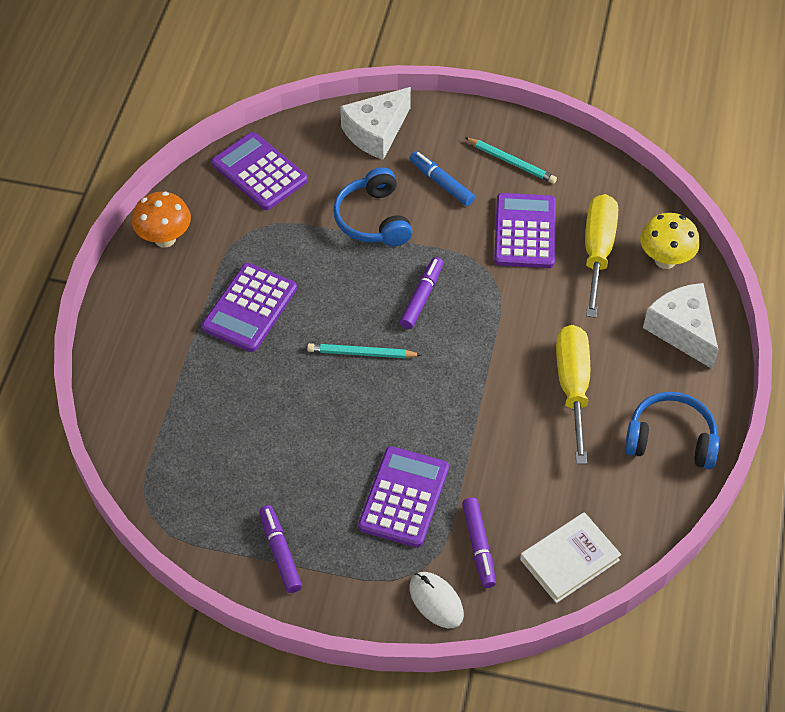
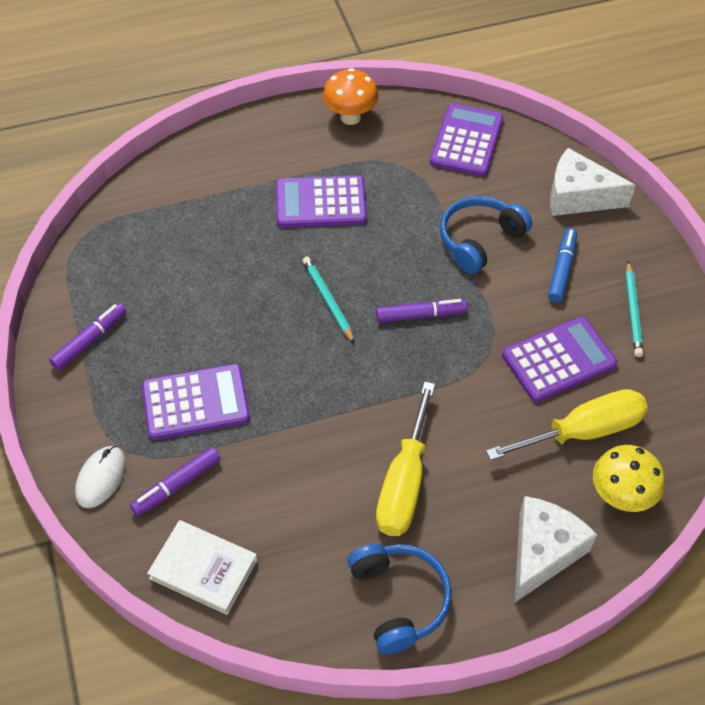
camera: 60 degrees right, 0 degrees up
yellow screwdriver [556,325,590,464] -> yellow screwdriver turned 135 degrees clockwise [376,381,435,536]

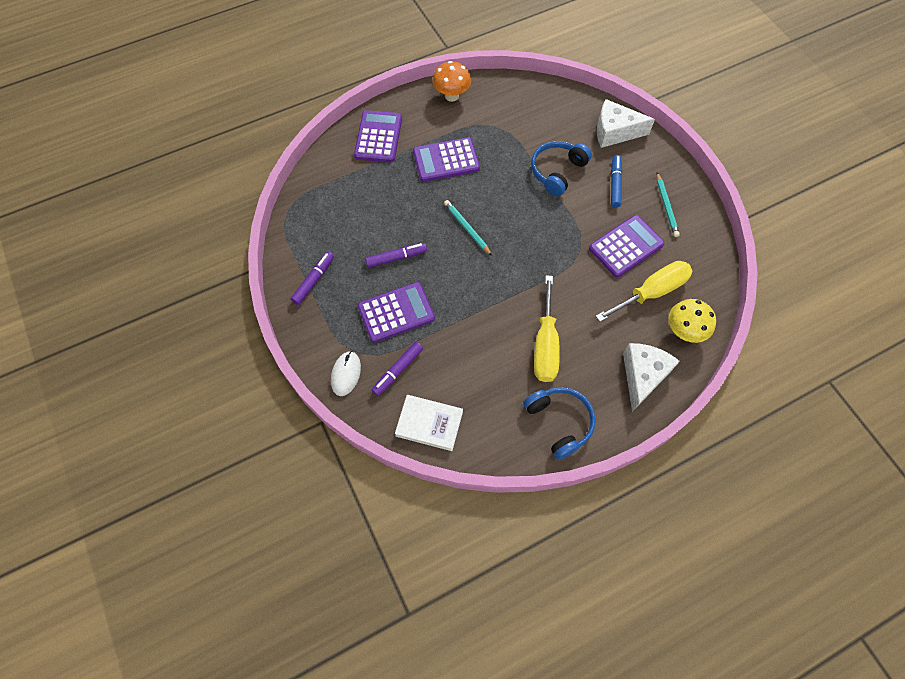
camera: 10 degrees left, 10 degrees up
purple marker [376,299,468,323] -> purple marker moved to [365,243,427,268]
purple calculator [430,103,503,177] -> purple calculator moved to [354,110,402,162]

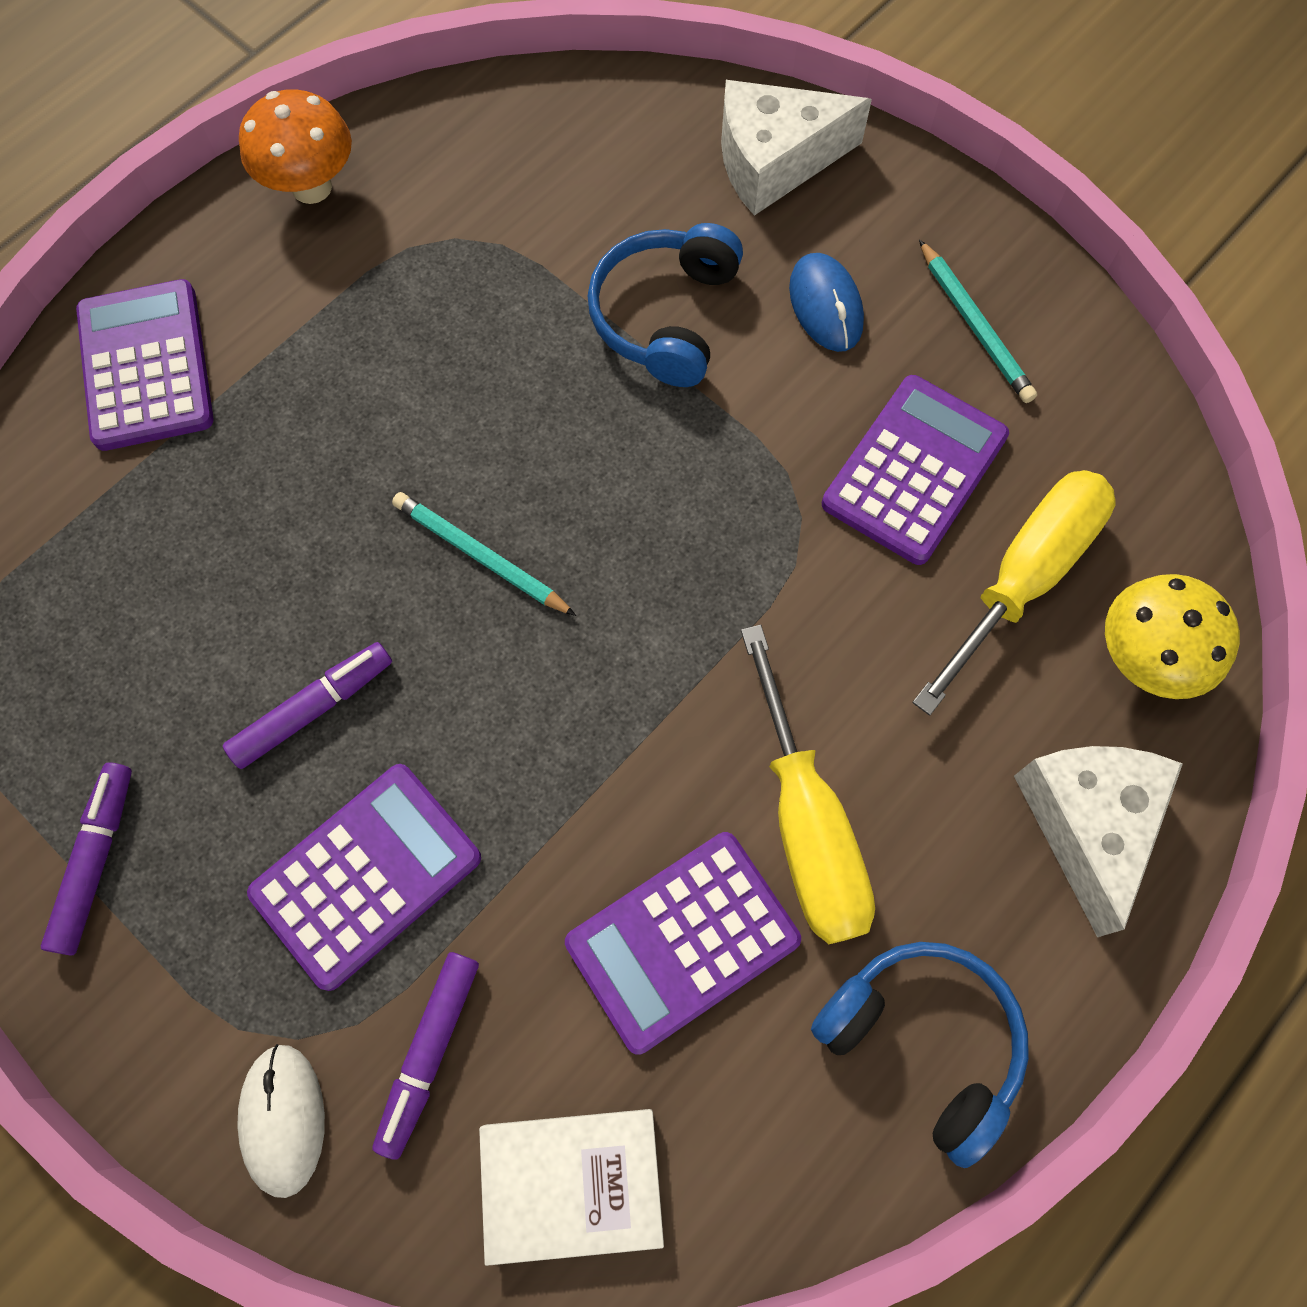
camera: 20 degrees left, 5 degrees up
purple calculator [413,137,480,182] -> purple calculator moved to [565,832,801,1055]
blue marker [611,155,622,208] -> blue mouse [789,253,864,352]

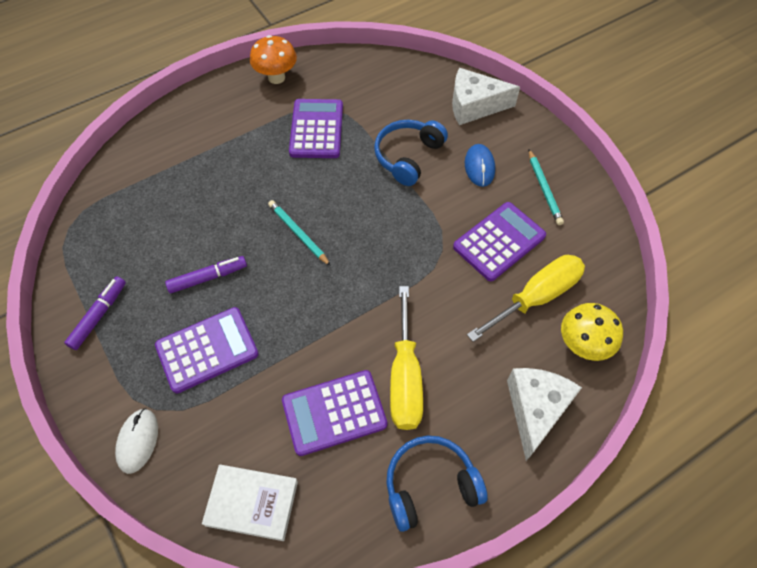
camera: 15 degrees right, 10 degrees down
purple calculator [76,279,213,451] -> purple calculator moved to [289,99,343,158]
purple marker [372,952,479,1160] -> none
blue headphones [811,942,1029,1168] -> blue headphones turned 75 degrees counterclockwise [386,436,488,532]

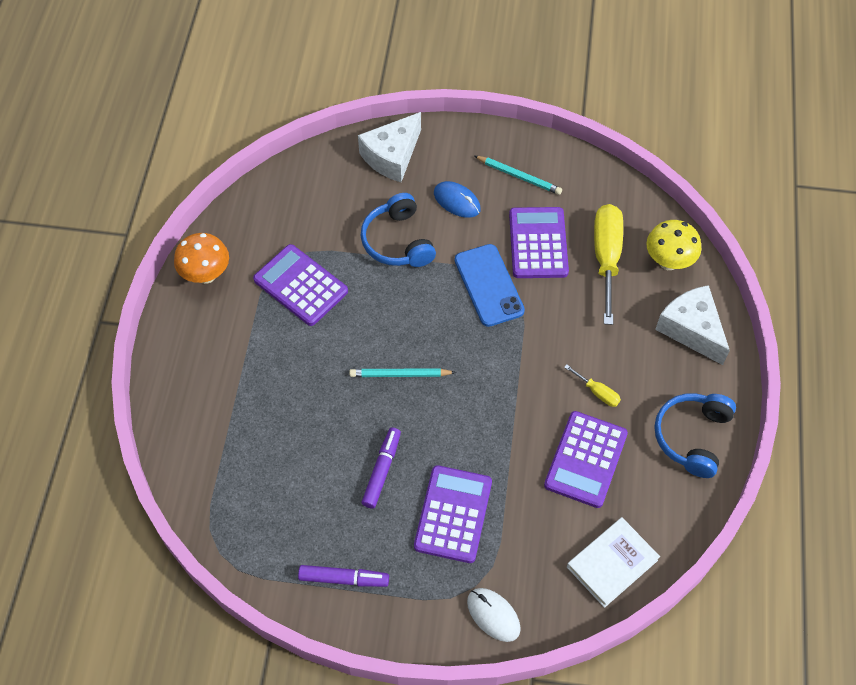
camera: 50 degrees left, 0 degrees up
purple marker [64,276,126,350] -> purple marker turned 120 degrees clockwise [298,565,389,587]
yellow screwdriver [390,286,423,430] -> yellow screwdriver [564,365,621,407], size x0.45
none -> blue phone [455,244,525,327]

